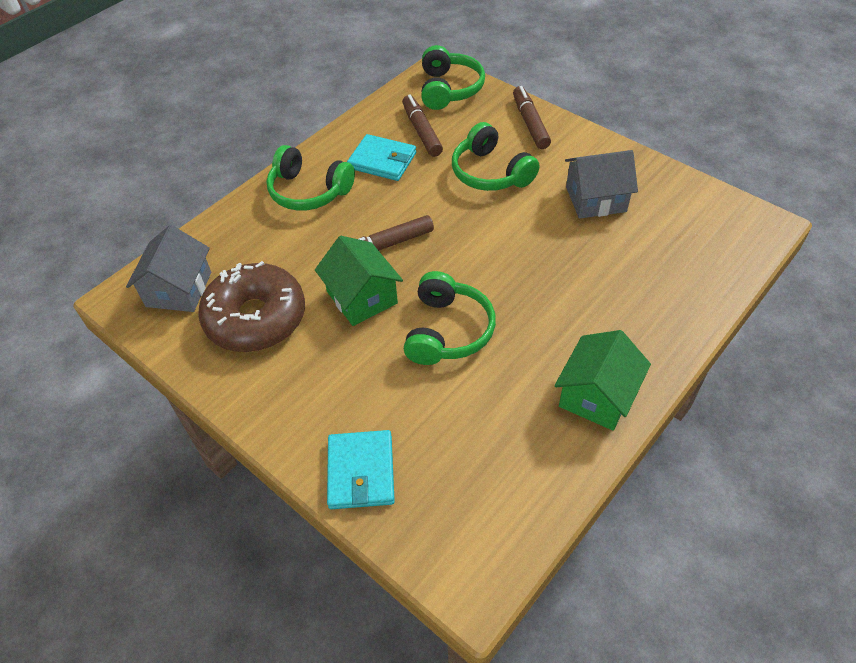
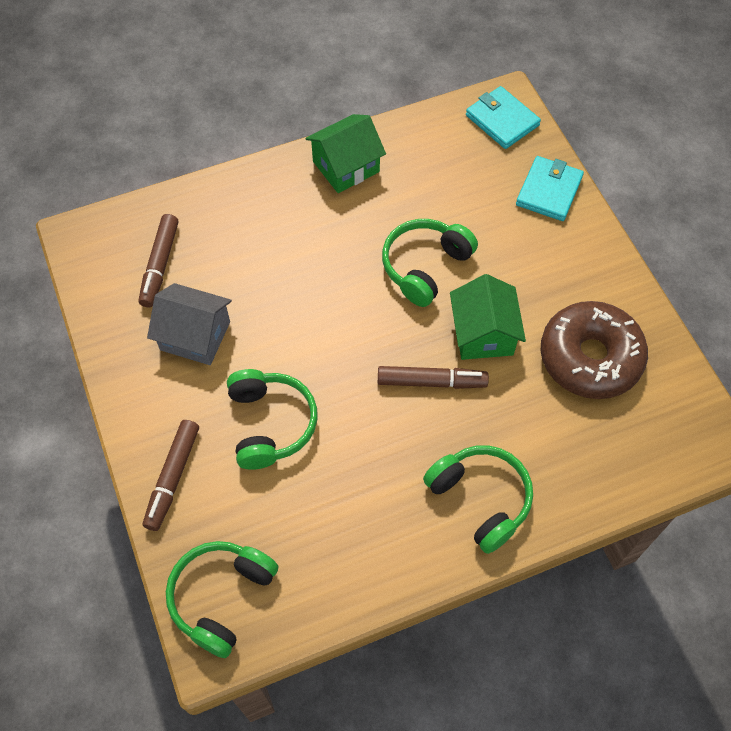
camera: 155 degrees left, 10 degrees up
grey house [126,225,211,312] -> none
turquoise wallet [347,134,416,181] -> turquoise wallet moved to [466,86,541,149]
brown marker [403,95,443,157] -> brown marker moved to [138,214,178,307]

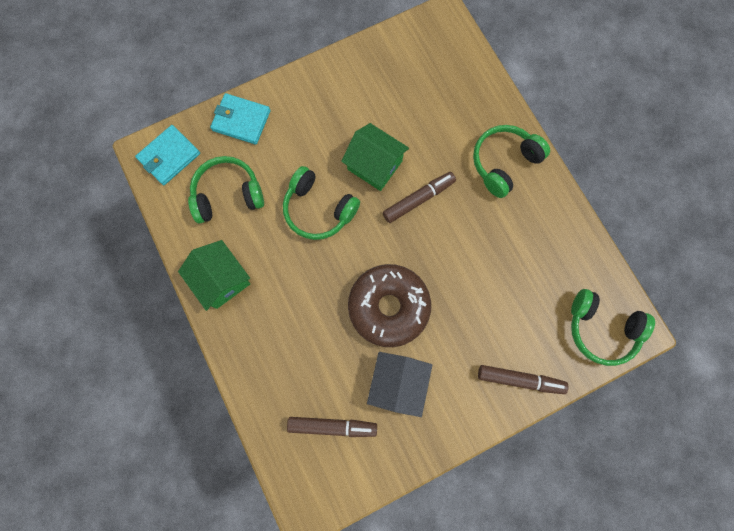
camera: 95 degrees left, 15 degrees up
green headphones [227,369,318,470] -> green headphones moved to [188,156,264,224]
brown marker [378,366,489,389] -> brown marker turned 60 degrees clockwise [383,172,456,223]
green house [450,274,526,360] -> green house turned 45 degrees clockwise [341,123,409,191]
brown donut [541,301,648,399] -> brown donut moved to [348,264,431,347]

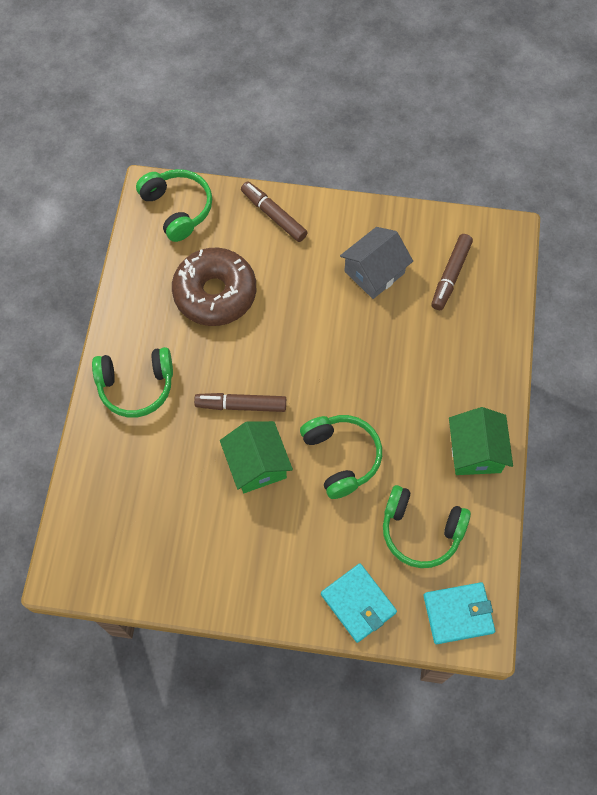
camera: 145 degrees left, 10 degrees down
brown marker [287,417,377,437] -> brown marker turned 105 degrees counterclockwise [431,234,473,310]
brown donut [348,264,431,347] -> brown donut moved to [172,248,256,326]

